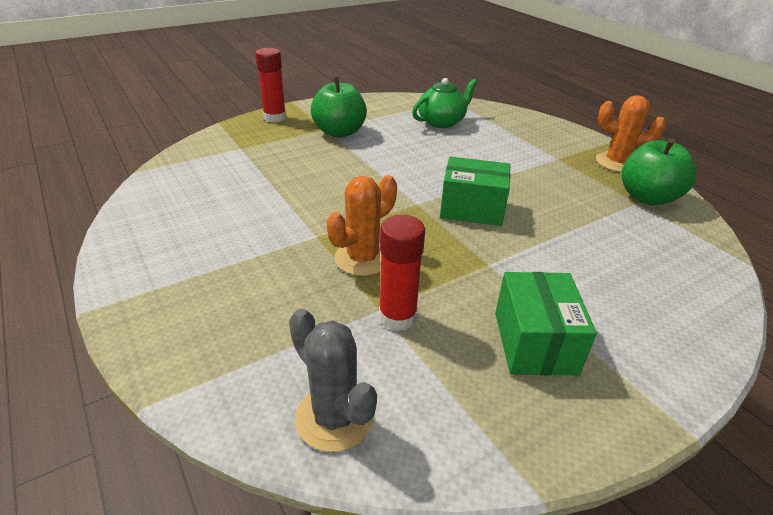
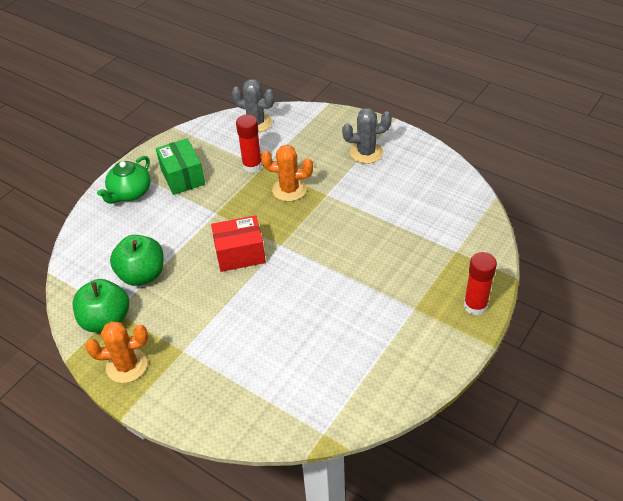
camera: 160 degrees right, 10 degrees up
green apple [311,77,367,138] -> green apple moved to [110,235,164,286]
orange cactus [327,175,397,276] -> orange cactus turned 75 degrees clockwise [261,145,313,202]
green teapot [412,78,478,128] -> green teapot moved to [97,156,151,204]
green box [440,157,510,226] -> red box [211,215,266,272]
none -> grey cactus [342,108,392,164]

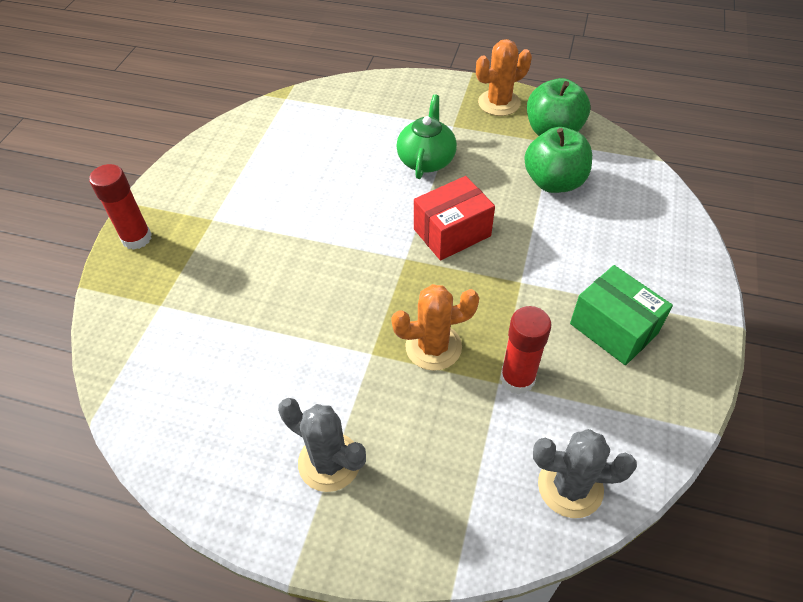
camera: 160 degrees right, 5 degrees up
green teapot [97,156,151,204] -> green teapot moved to [396,94,457,179]
grey cactus [342,108,392,164] -> grey cactus turned 60 degrees clockwise [278,398,366,492]

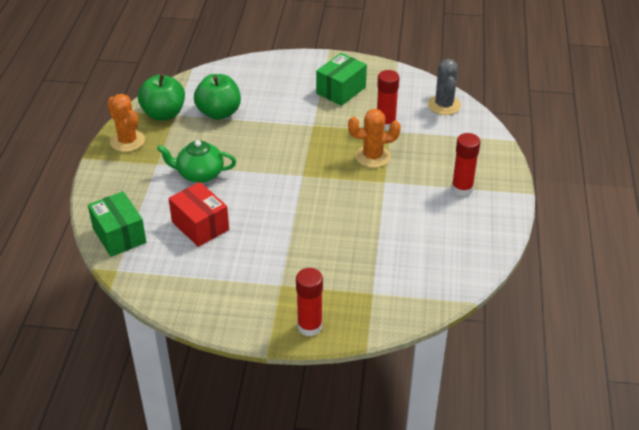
camera: 100 degrees left, 10 degrees down
grey cactus [278,398,366,492] -> red glue stick [451,133,481,196]
orange cactus [391,284,479,371] -> orange cactus turned 75 degrees counterclockwise [348,109,401,168]
red box [414,176,495,261] -> red box moved to [168,182,229,247]
none -> green box [88,191,146,257]

